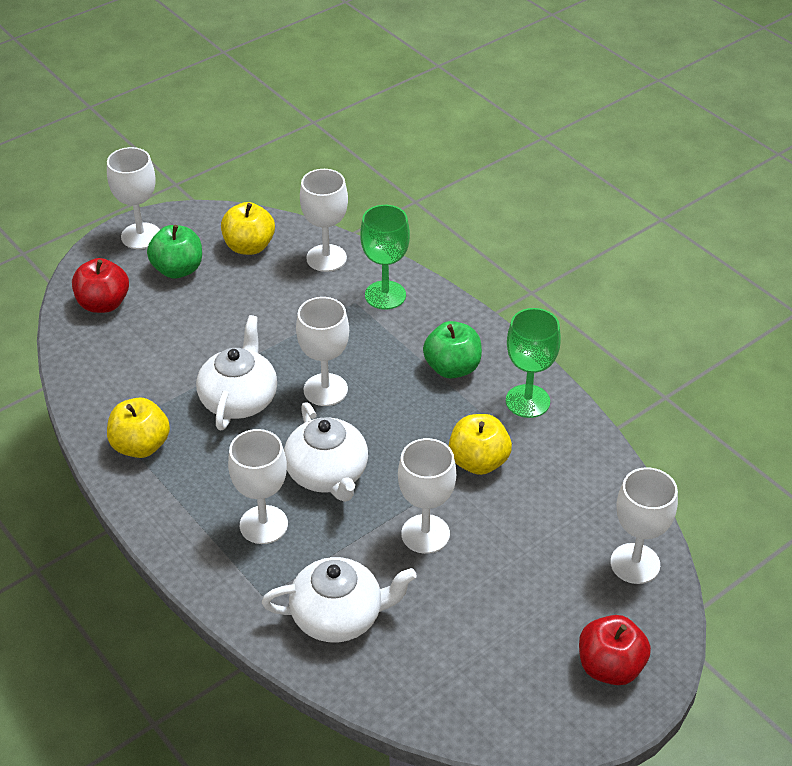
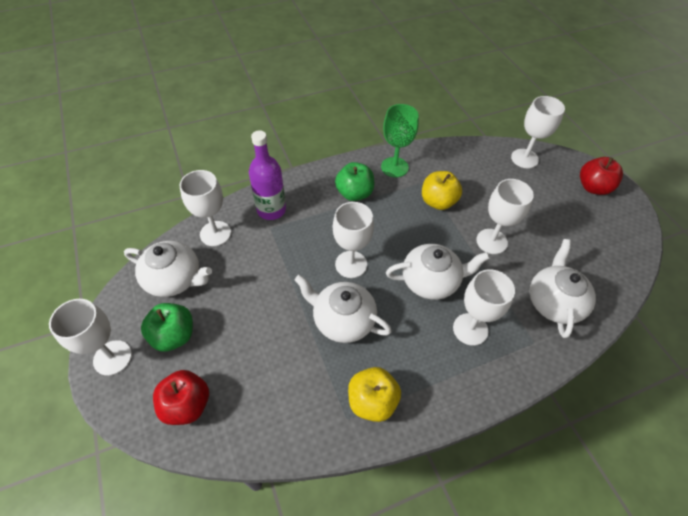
camera: 75 degrees left, 10 degrees up
yellow apple [221,202,275,255] -> white teapot [124,241,212,297]
green goblet [360,205,410,310] -> purple bottle [249,130,286,220]

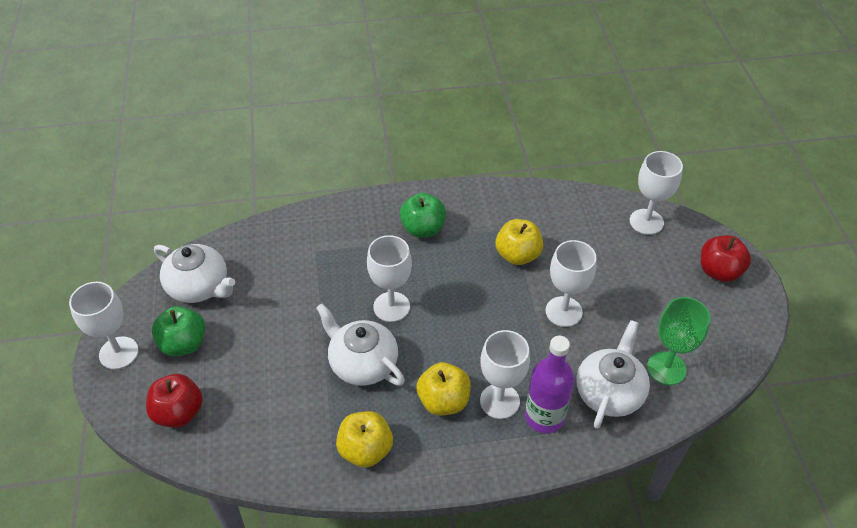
camera: 15 degrees right, 5 degrees down
white goblet [179,170,231,246] -> none
purple bottle [249,130,286,220] -> purple bottle moved to [525,336,574,433]
green goblet [381,104,419,177] -> green goblet moved to [647,297,710,385]
white teapot [386,244,490,300] -> none
none -> yellow apple [417,362,471,416]

